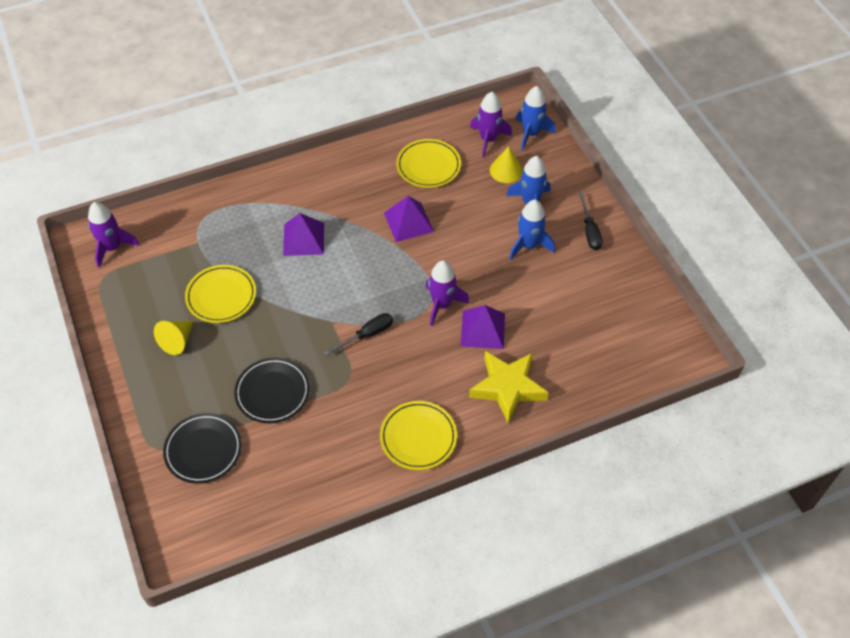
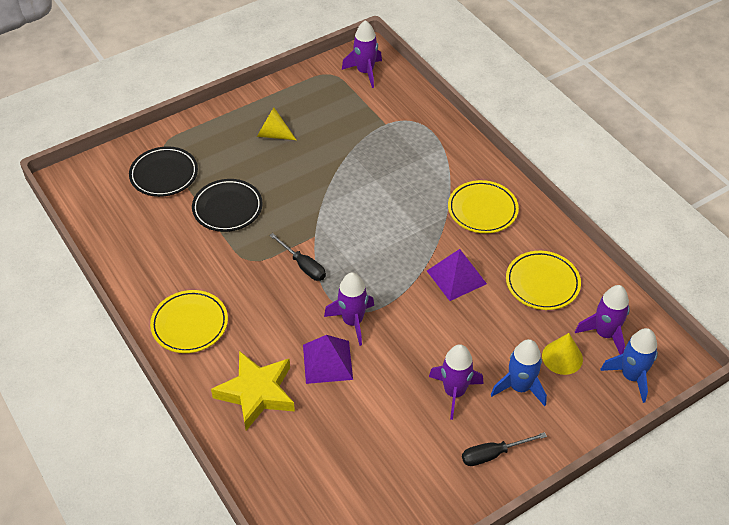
camera: 80 degrees right, 5 degrees down
yellow plate [185,265,256,323] -> yellow plate moved to [448,180,519,233]
purple pyramid [283,213,324,256] -> none
blue rocket [509,200,555,260] -> purple rocket [429,344,483,420]

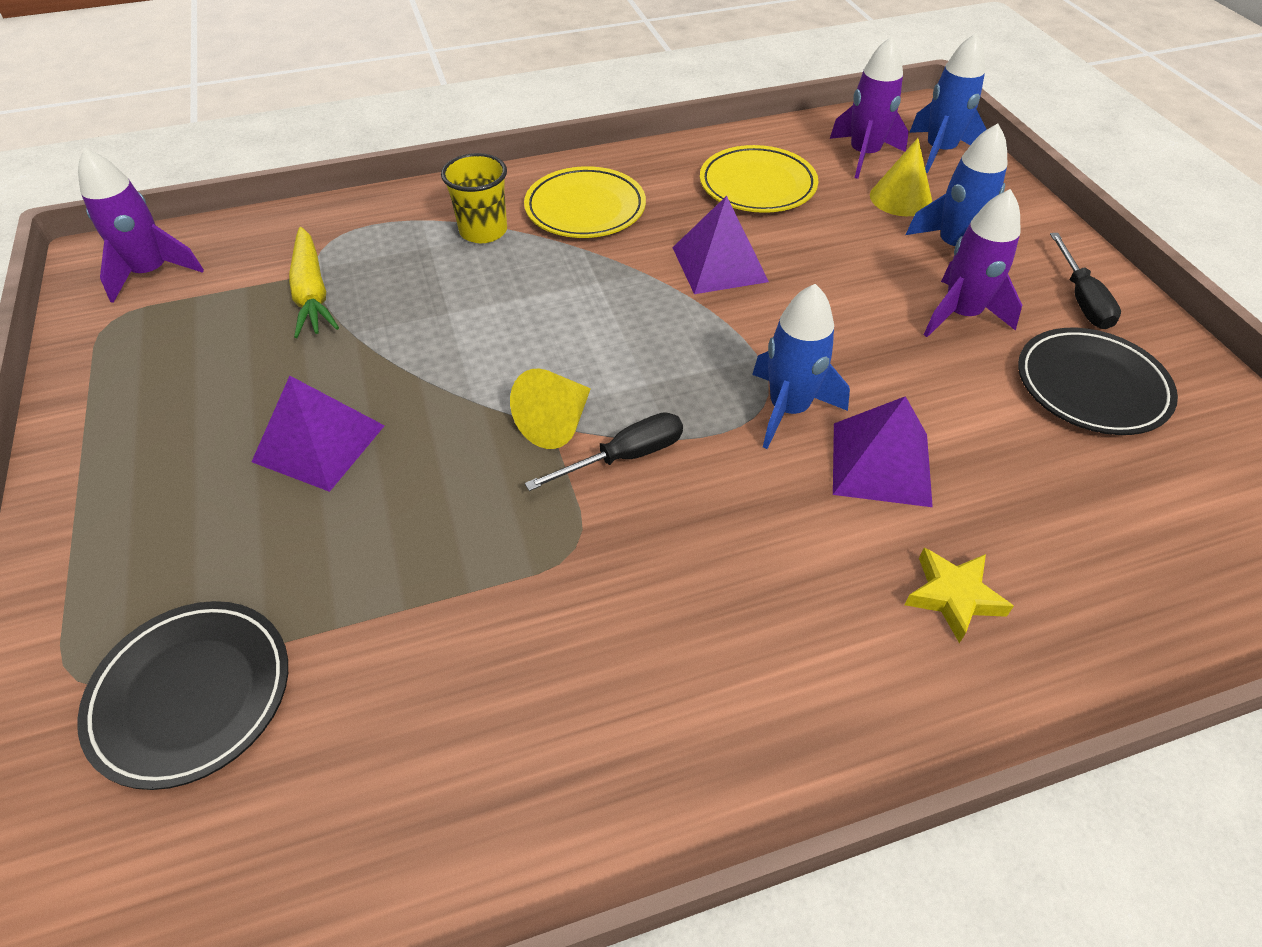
camera: 75 degrees left, 0 degrees up
yellow plate [150,290,228,353] -> none
black plate [192,179,263,232] -> black plate moved to [1018,328,1178,435]
yellow star [211,351,295,431] -> yellow star [905,548,1014,643], size x0.53
yellow cone [257,107,296,140] -> yellow cone moved to [510,369,591,449]
purple rocket [324,272,374,346] -> blue rocket [752,284,850,449]
none -> purple pyramid [252,376,385,492]
none -> yellow carrot [289,227,339,338]
none -> yellow cup [441,153,507,243]

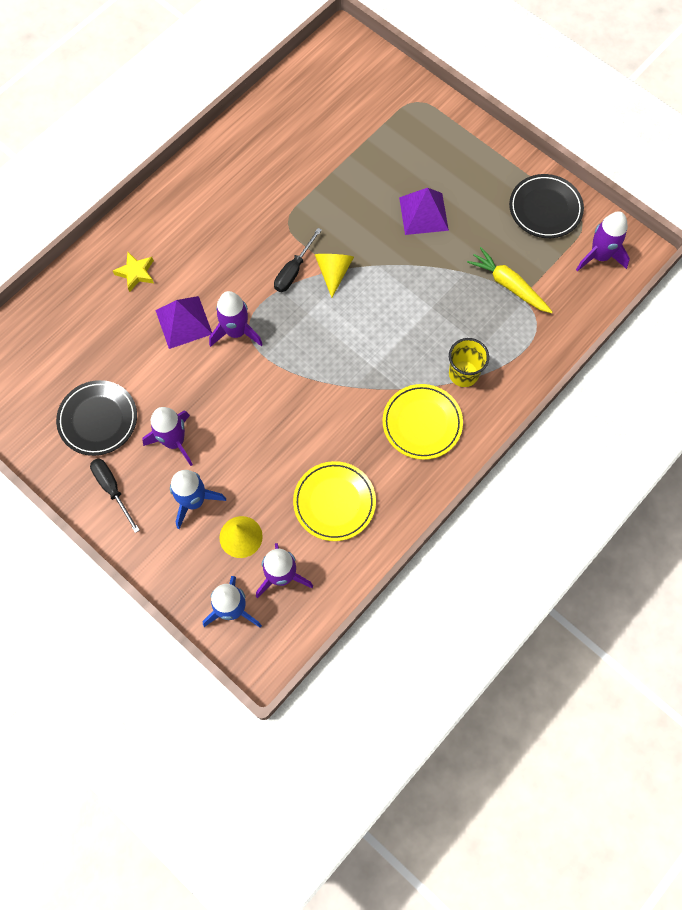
camera: 150 degrees right, 20 degrees up
black plate [77,601,288,790] -> black plate moved to [509,174,584,238]
purple pyramid [672,196,769,294] -> none
blue rocket [752,284,850,449] -> purple rocket [209,291,263,347]

